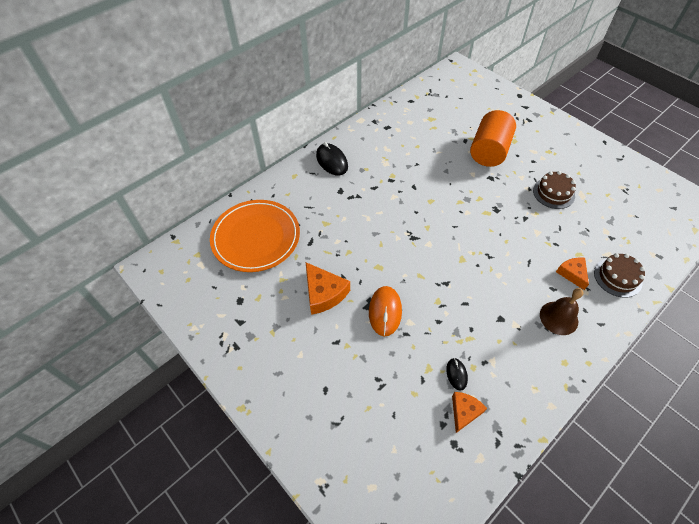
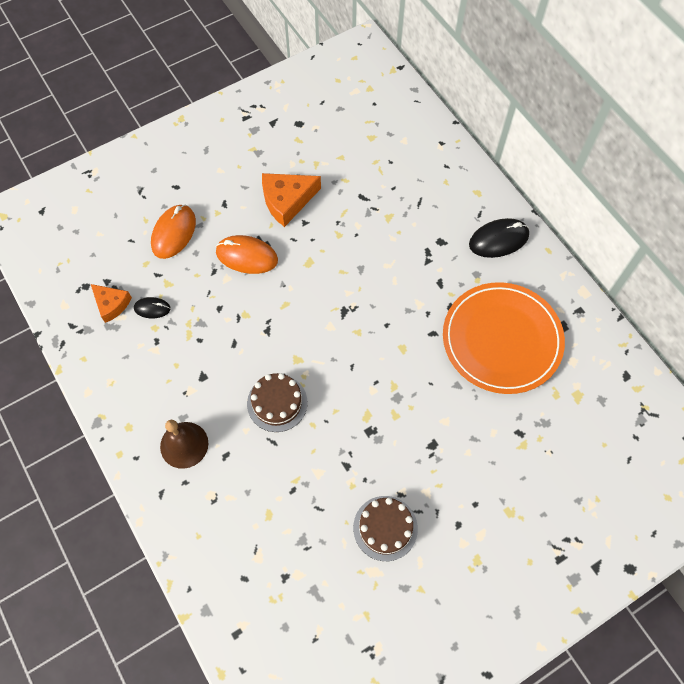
camera: 100 degrees right, 10 degrees up
orange plate [210,200,300,272] -> orange plate moved to [443,282,565,394]
orange cylinder [470,110,516,167] -> none
orange cheese [556,257,589,290] -> none
brown cake [594,253,645,298] -> brown cake moved to [247,373,308,432]
none -> orange mouse [151,205,196,259]

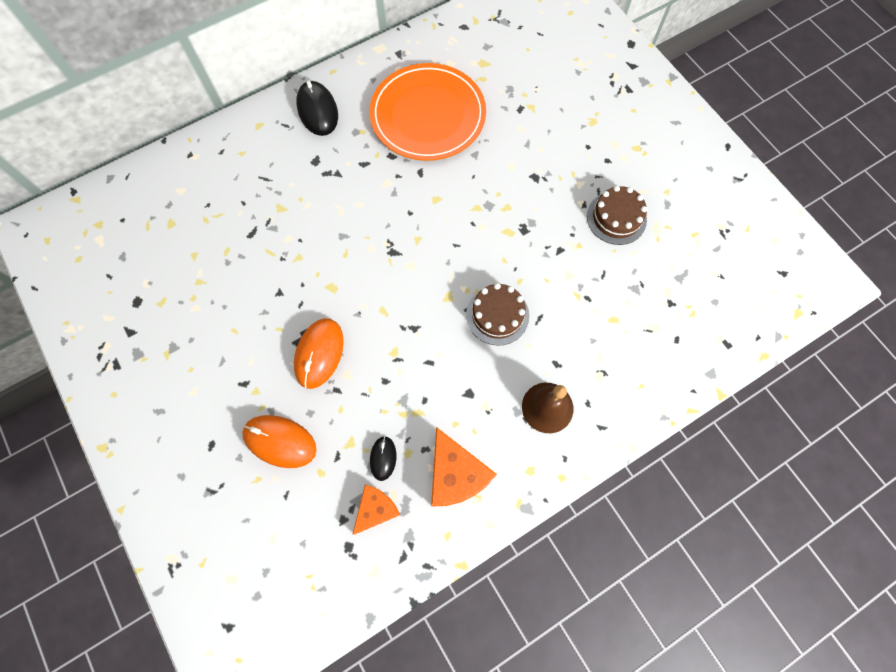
camera: 90 degrees left, 5 degrees up
orange cheese [262,173,321,227] -> orange cheese moved to [431,427,497,507]

